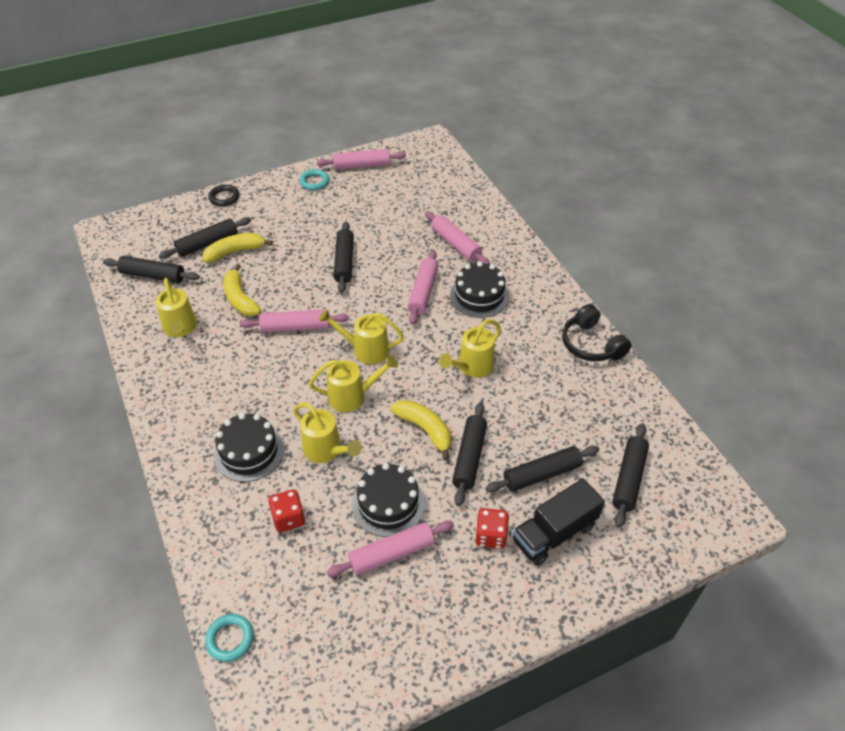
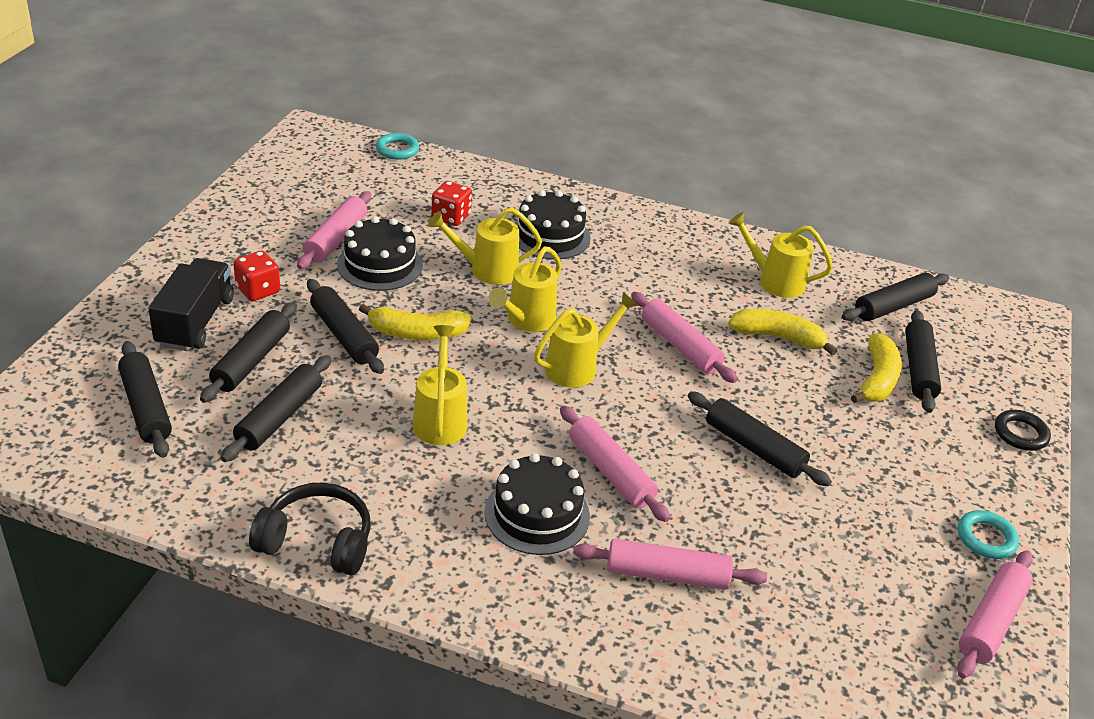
camera: 130 degrees right, 10 degrees down
pink rolling pin [240,309,349,332] -> pink rolling pin turned 75 degrees counterclockwise [631,292,738,383]
none -> black rolling pin [221,355,331,462]

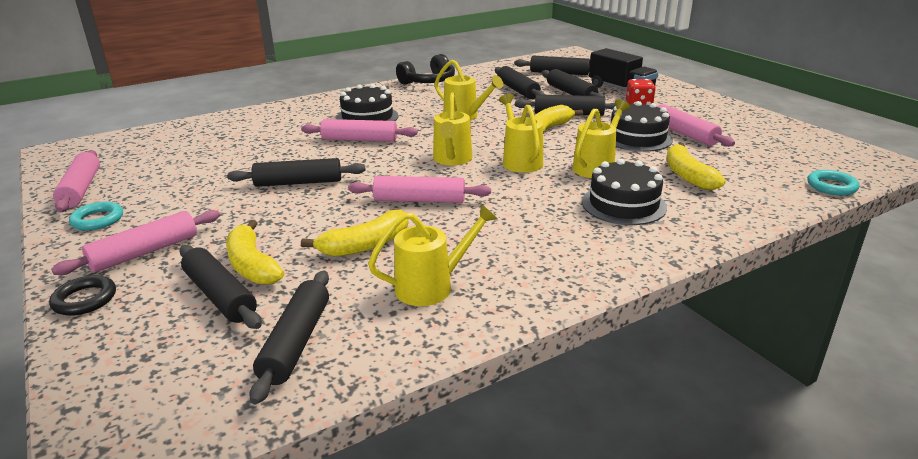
camera: 135 degrees right, 10 degrees down
red dice [431,181,472,226] -> yellow banana [666,143,726,190]
pink rolling pin [573,539,767,590] -> pink rolling pin moved to [51,210,220,275]

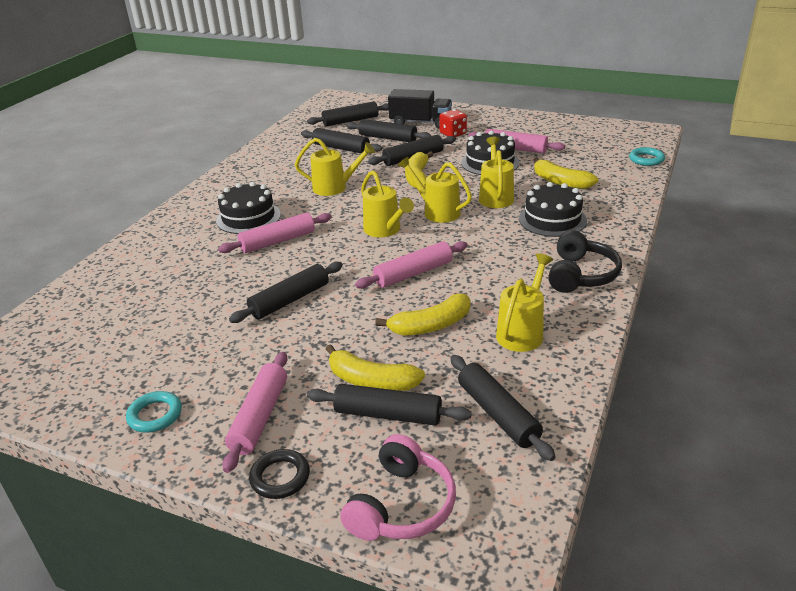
camera: 35 degrees left, 5 degrees up
pink rolling pin [53,150,100,212] -> none
yellow banana [301,209,408,257] -> yellow banana turned 45 degrees clockwise [375,294,471,336]
black headphones [396,54,455,85] -> black headphones moved to [548,230,622,293]
none -> pink headphones [340,434,456,541]

